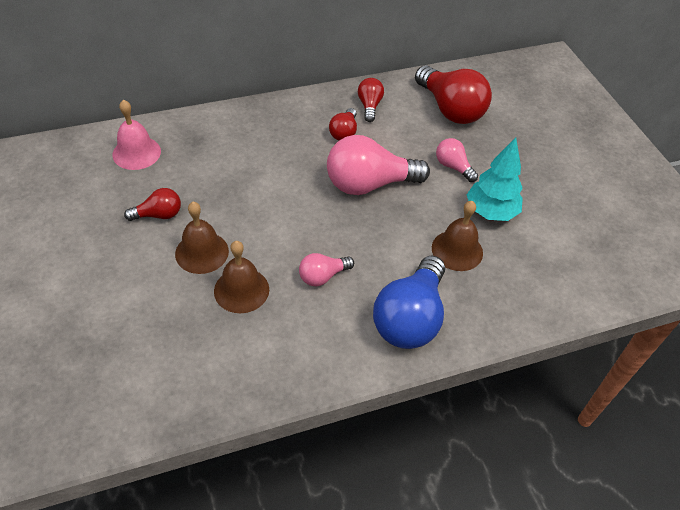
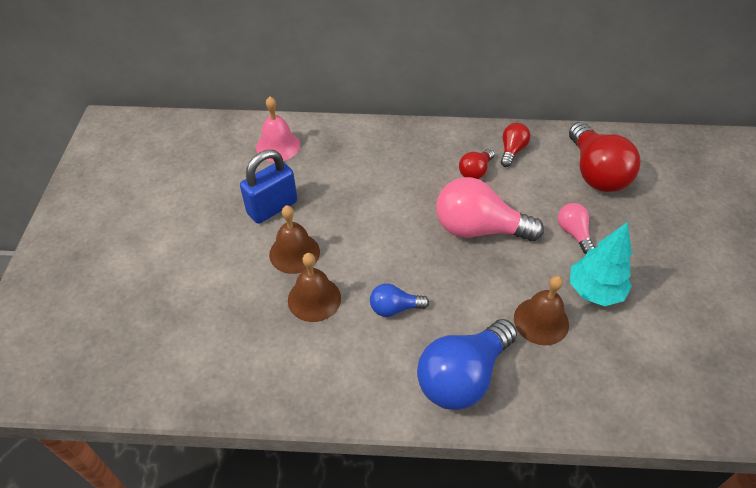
camera: 25 degrees right, 0 degrees up
red light bulb [124,188,181,221] -> blue padlock [240,150,297,224]
pink light bulb [299,253,354,286] -> blue light bulb [370,283,429,317]

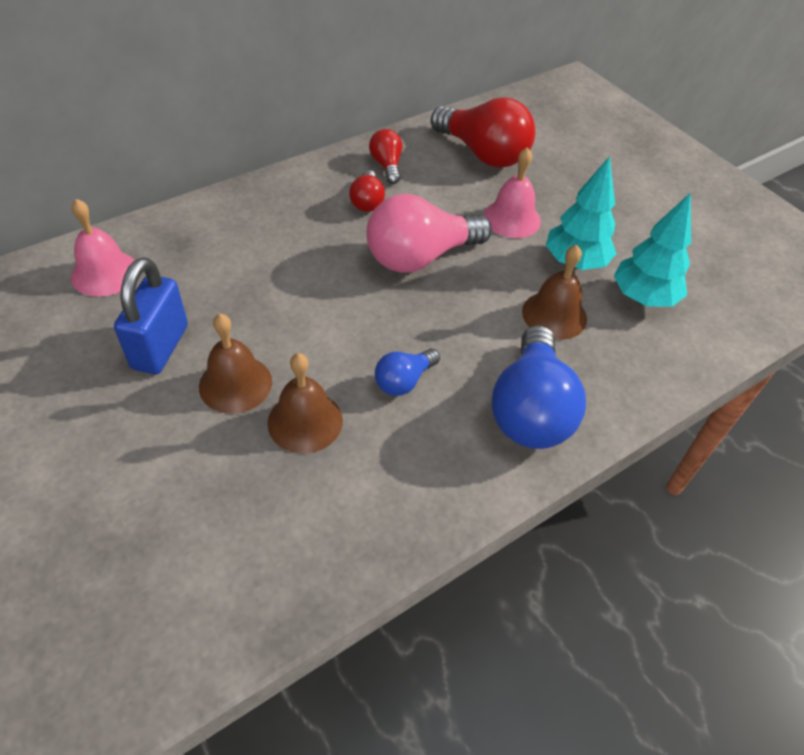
camera: 40 degrees left, 0 degrees up
pink light bulb [558,203,595,254] -> pink bell [483,147,541,238]
none -> turquoise tree [614,192,691,307]

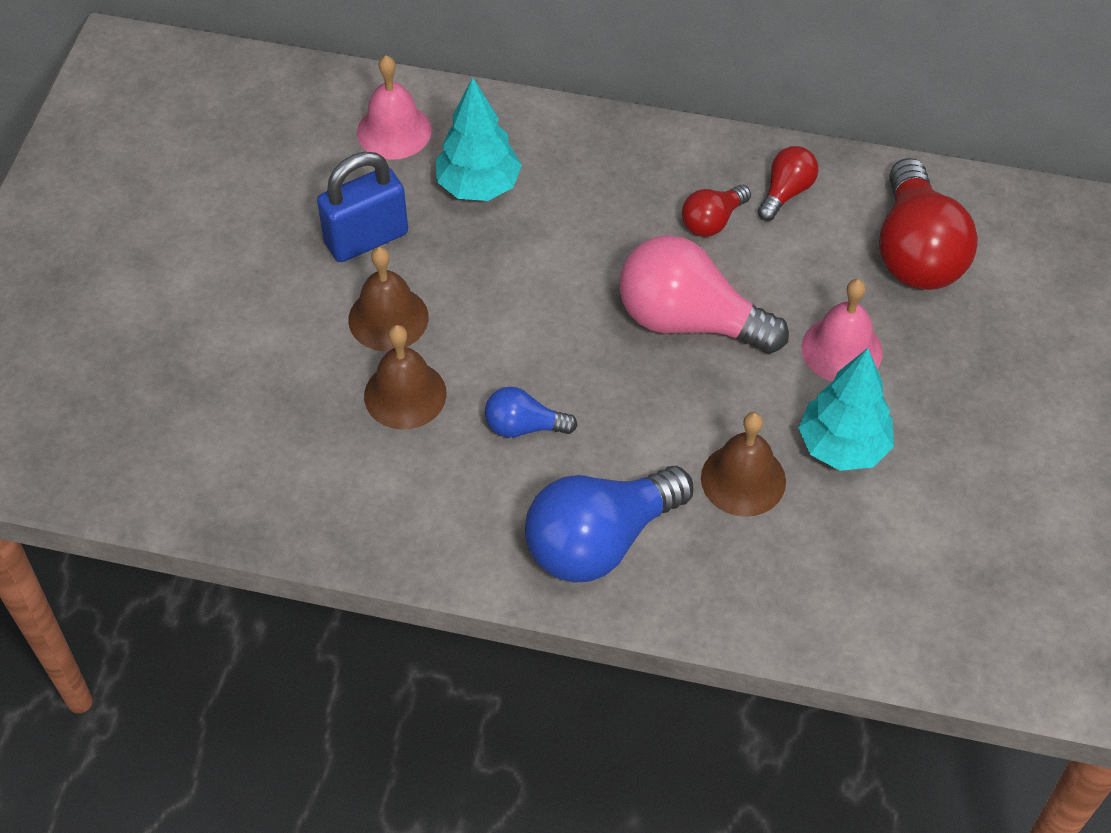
camera: 50 degrees right, 5 degrees up
turquoise tree [614,192,691,307] -> turquoise tree moved to [436,77,522,201]

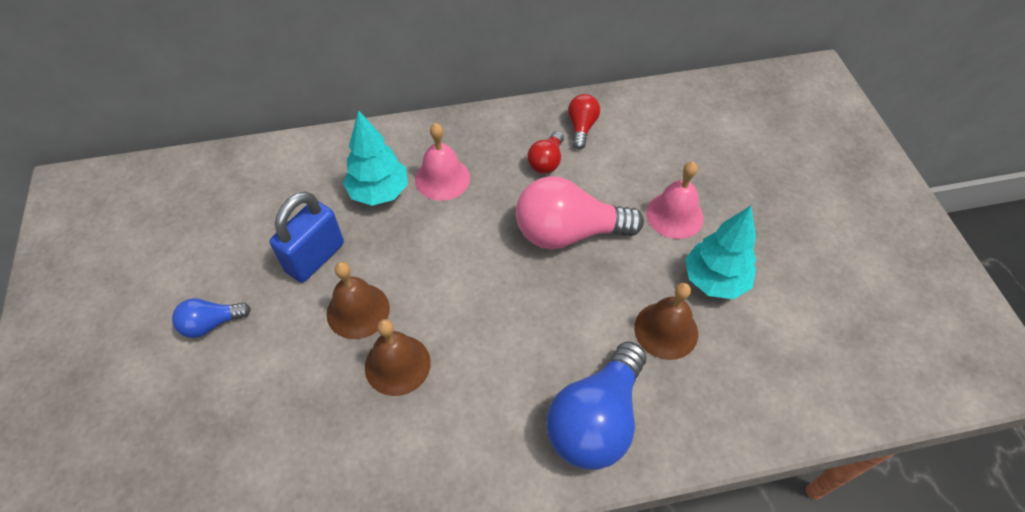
camera: 25 degrees left, 0 degrees up
pink bell [357,55,432,160] -> pink bell moved to [415,123,470,201]
blue light bulb [485,387,578,438] -> blue light bulb moved to [172,298,251,338]
red light bulb [879,158,978,290] -> none

